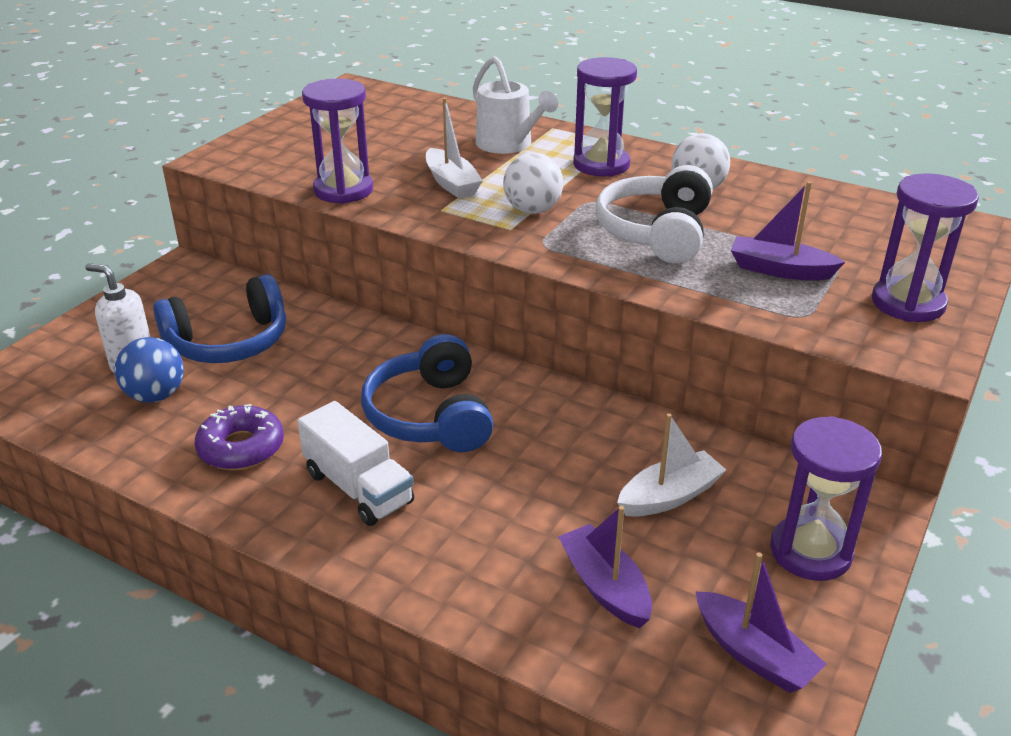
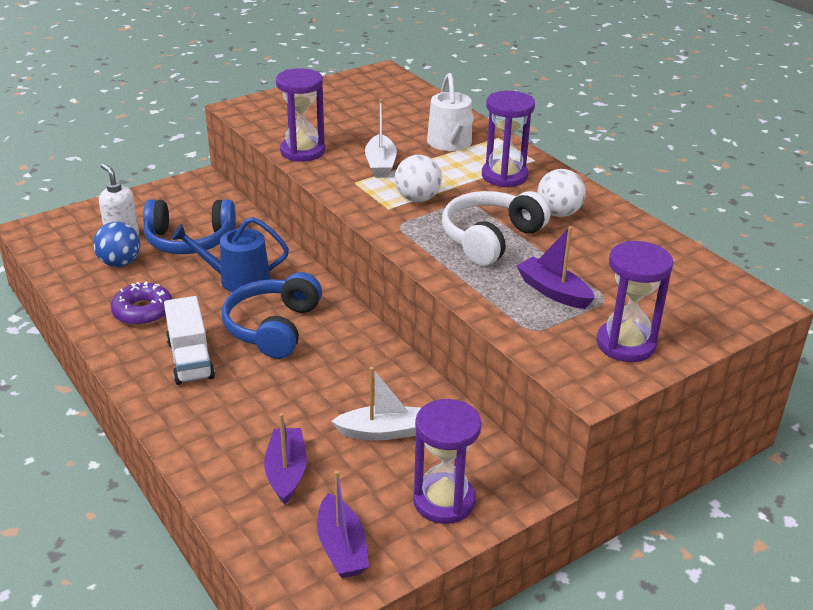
camera: 25 degrees right, 0 degrees up
none -> blue watering can [171,217,289,292]

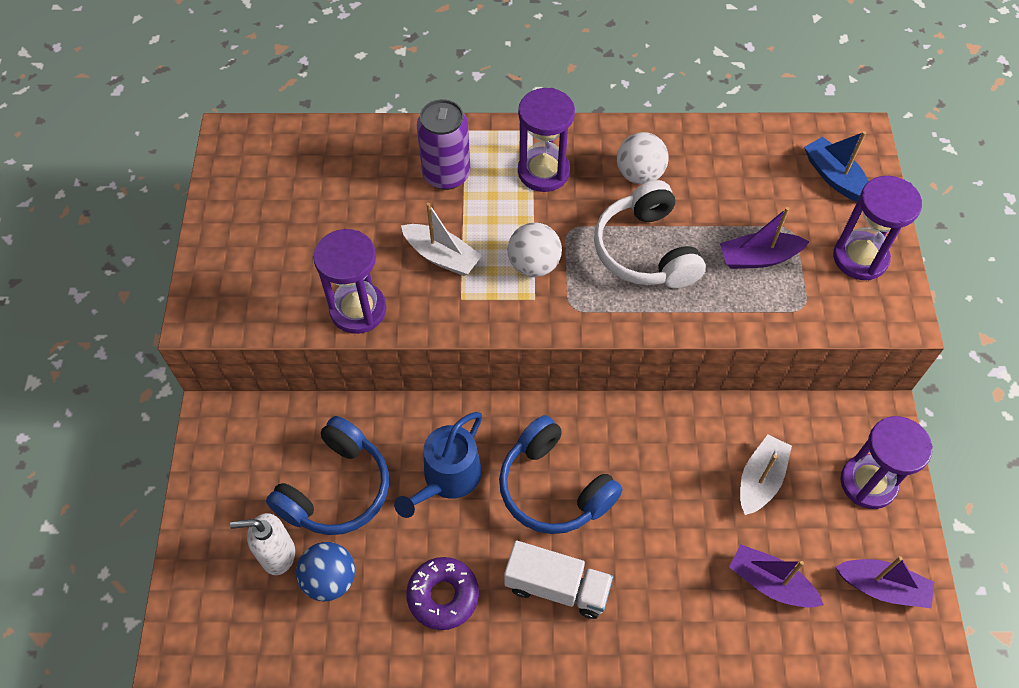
camera: 55 degrees left, 25 degrees up
white watering can [427,73,474,151] -> purple can [417,99,470,190]
none -> blue boat [804,131,869,202]

